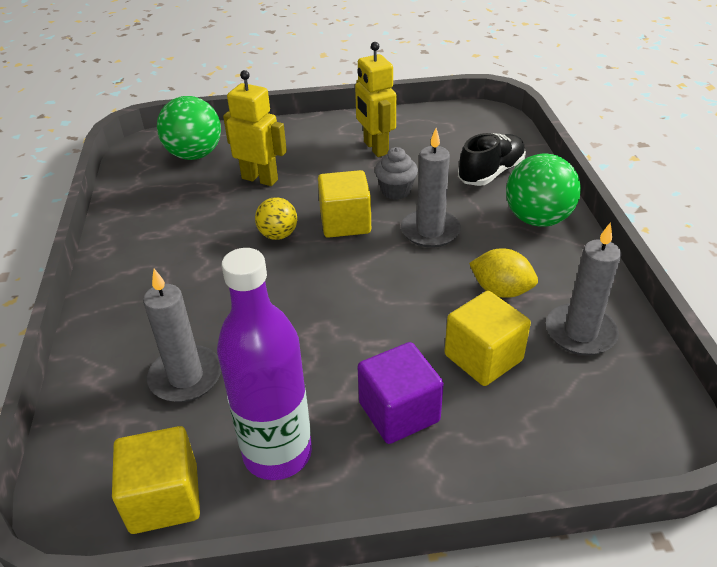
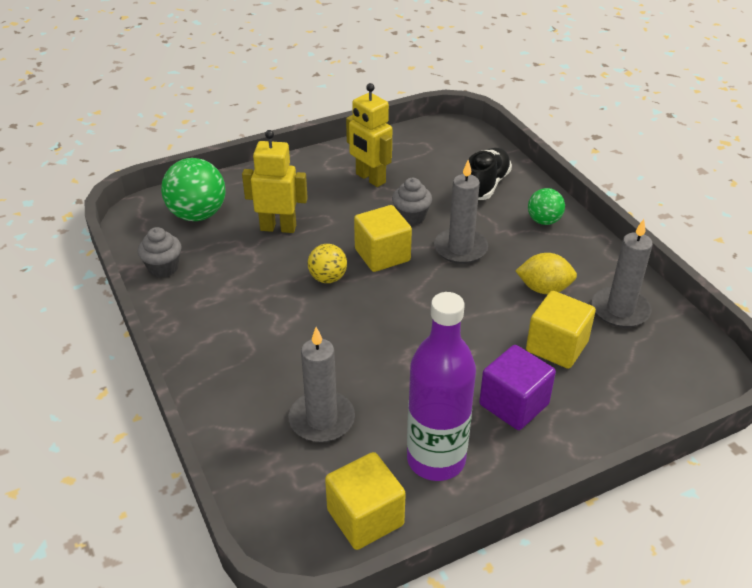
camera: 20 degrees left, 0 degrees up
green ball [506,154,581,227] -> green ball [528,188,565,225], size x0.58
none -> grey cupcake [138,227,181,278]

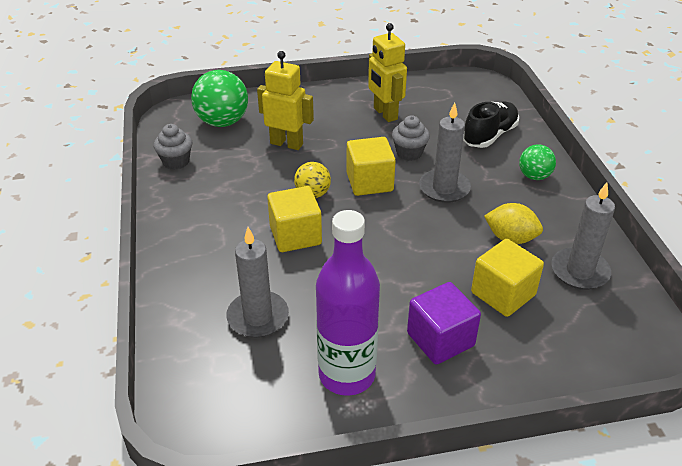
camera: 15 degrees right, 0 degrees up
yellow cube [325,452,406,550] -> yellow cube moved to [267,186,322,252]

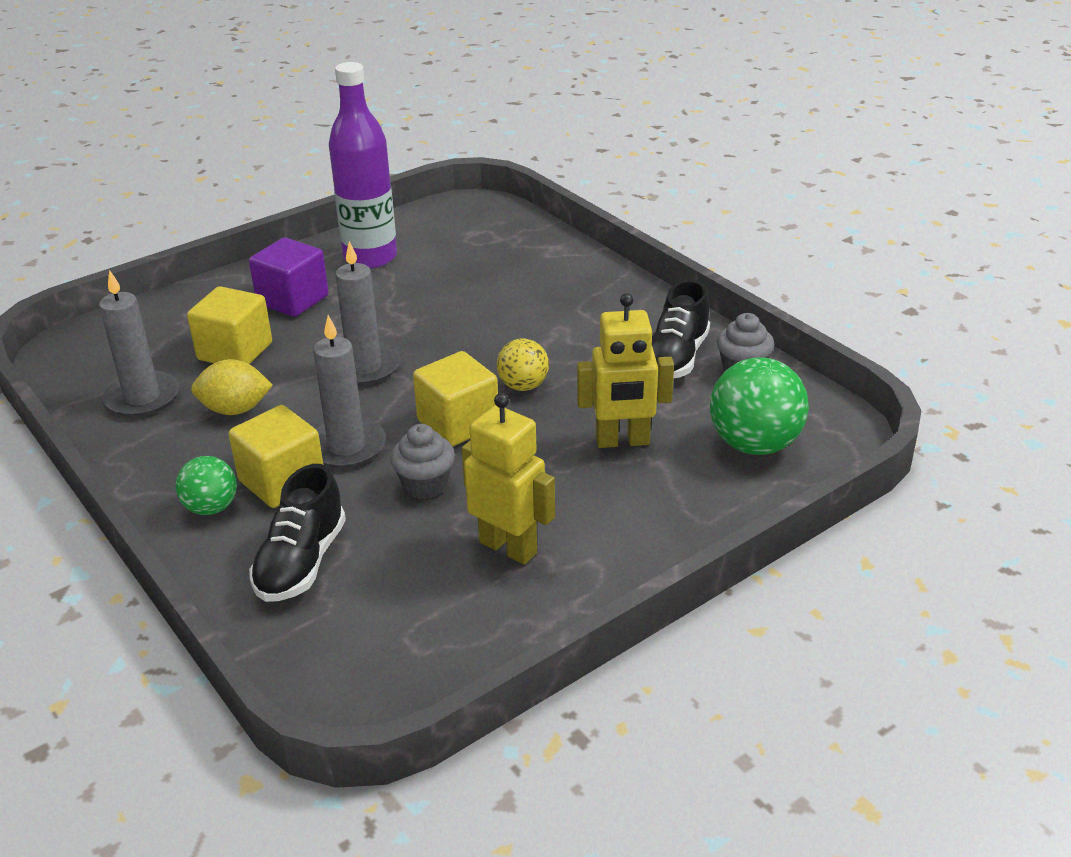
camera: 155 degrees right, 5 degrees down
grey candle [226,227,289,338] -> grey candle moved to [335,241,400,385]
yellow cube [267,186,322,252] -> yellow cube moved to [228,405,323,508]
none -> black shoe [652,280,710,379]

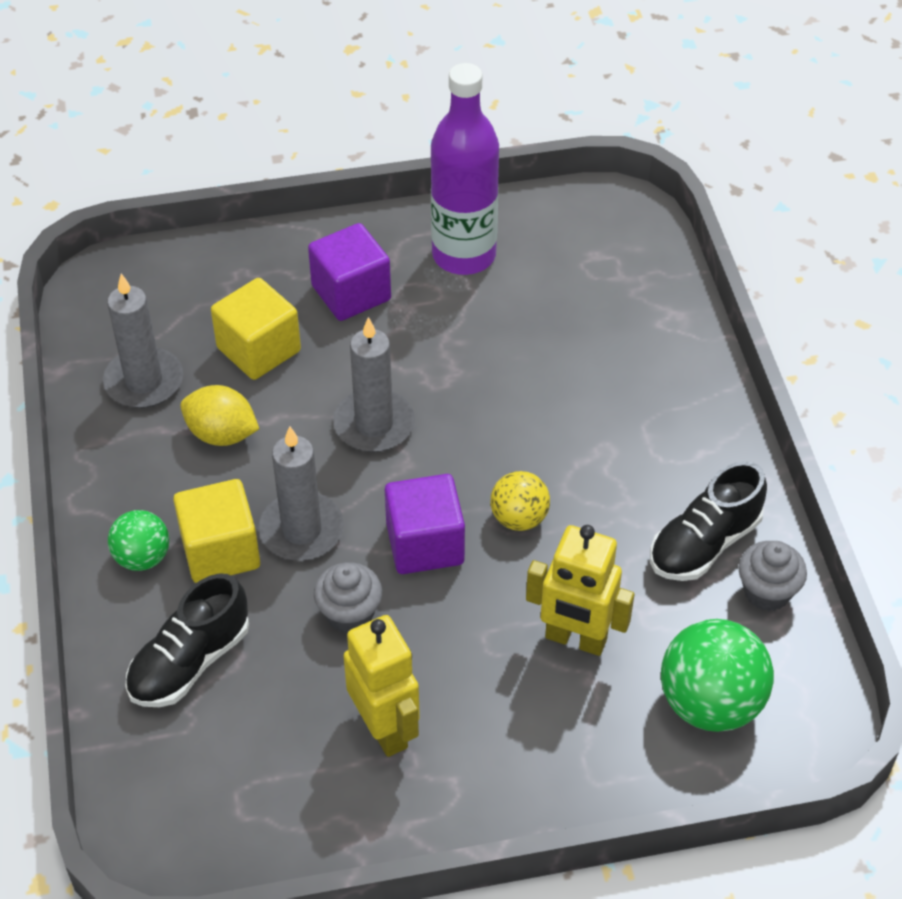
camera: 25 degrees right, 15 degrees up
yellow cube [413,351,498,447] -> purple cube [385,474,465,574]

